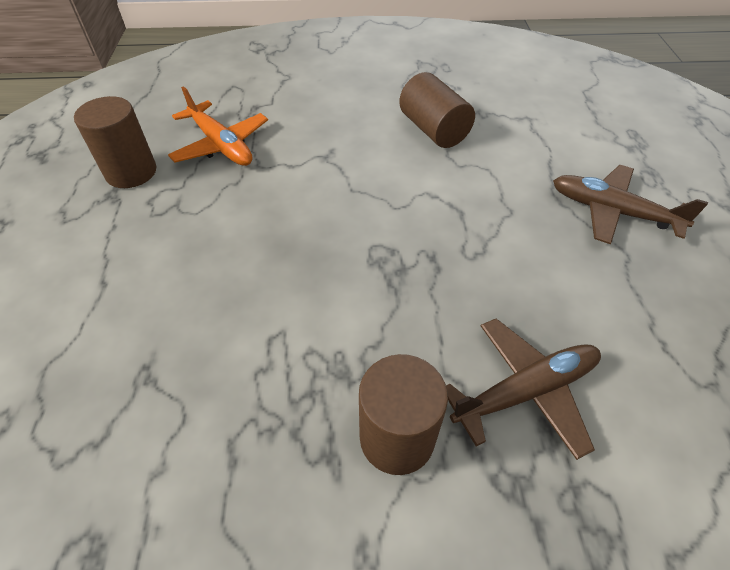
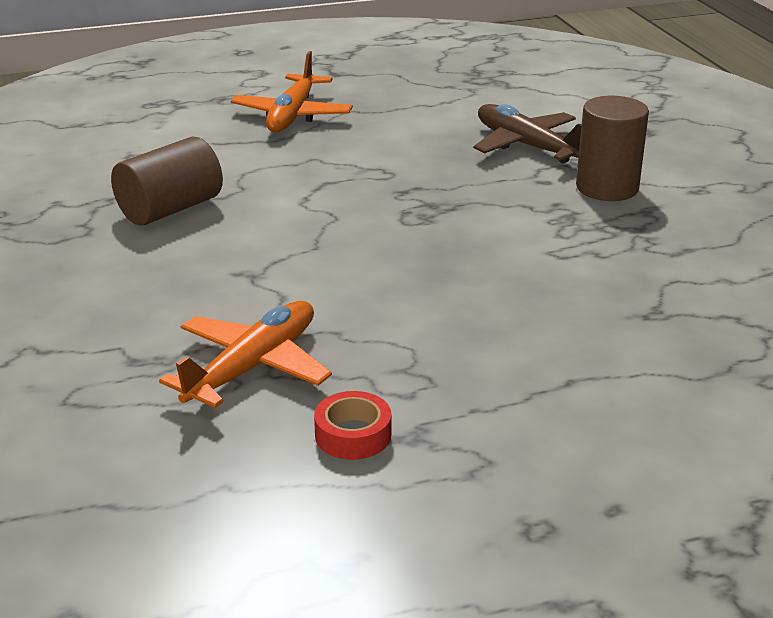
camera: 105 degrees left, 20 degrees down
brown cylinder [74,96,156,188] -> red tape [314,391,391,460]
brown plane [553,165,708,244] -> orange plane [231,51,353,132]

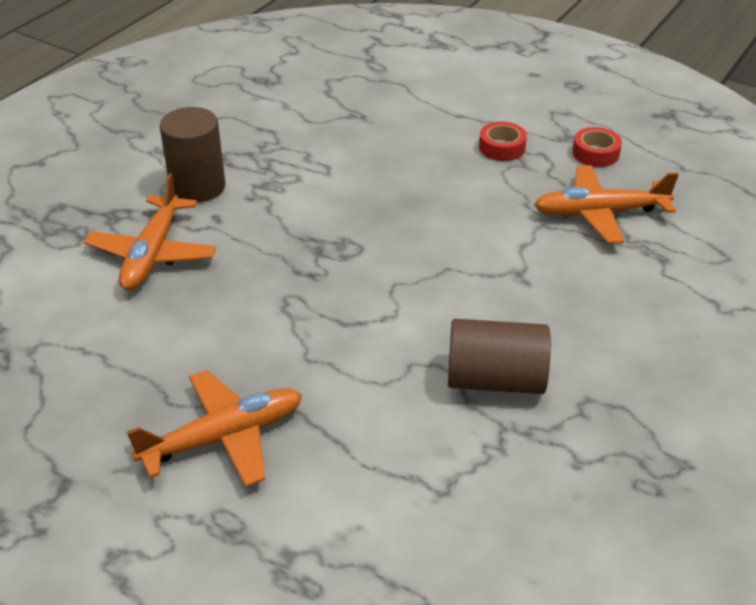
camera: 130 degrees left, 10 degrees up
brown plane [473,104,582,163] -> orange plane [84,173,216,290]
none -> red tape [479,122,527,161]

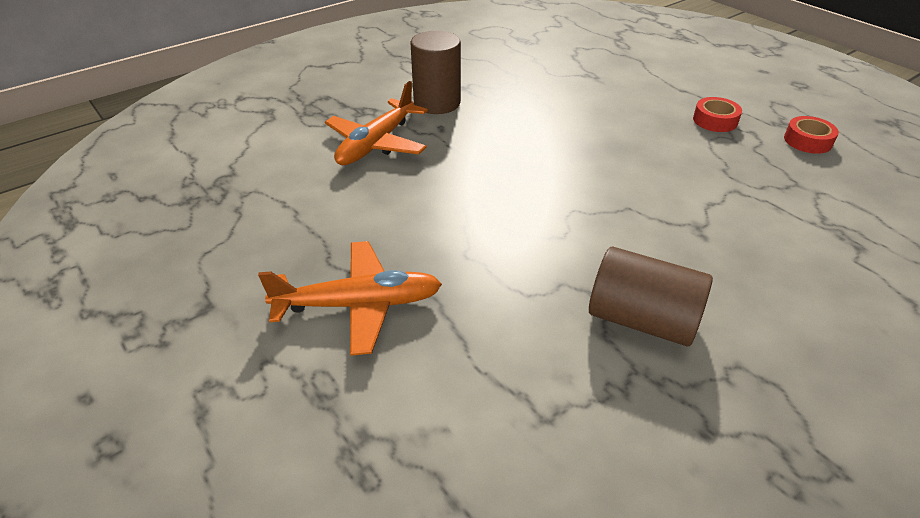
camera: 20 degrees right, 0 degrees up
orange plane [534,165,679,244] -> none

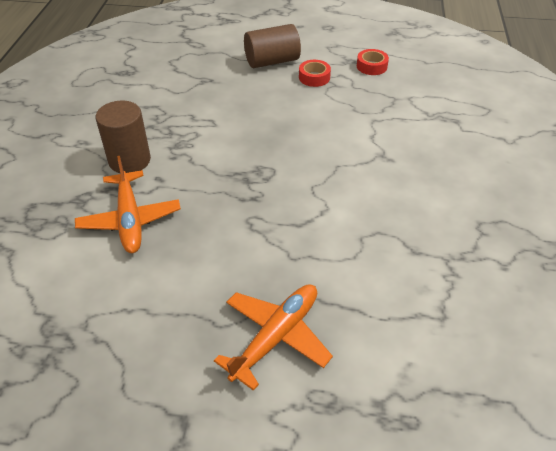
camera: 45 degrees left, 5 degrees up
brown cylinder [589,247,713,346] -> brown cylinder moved to [244,24,301,68]

